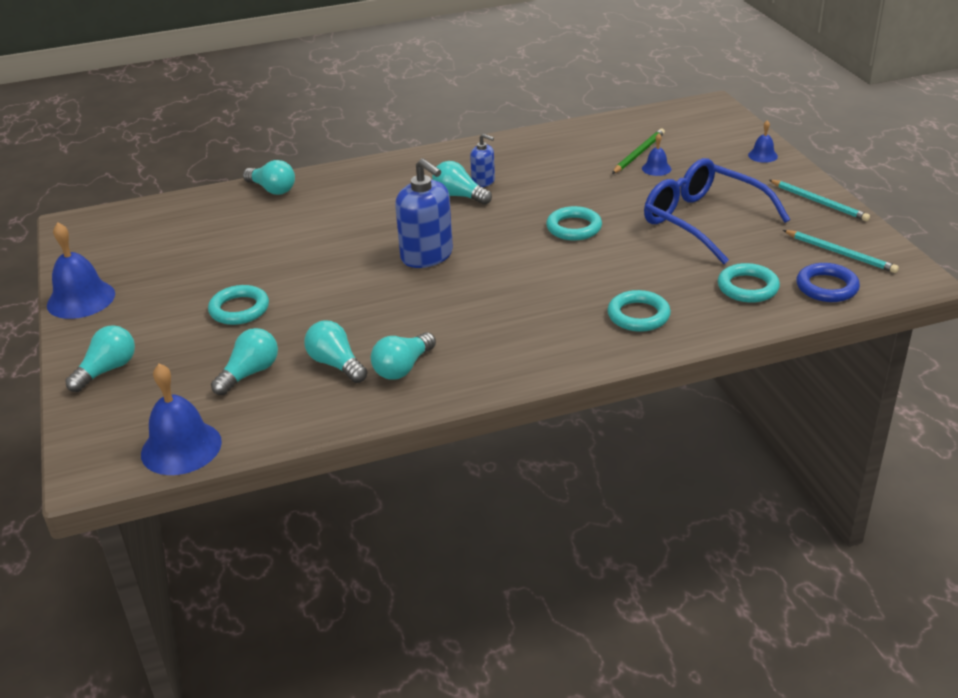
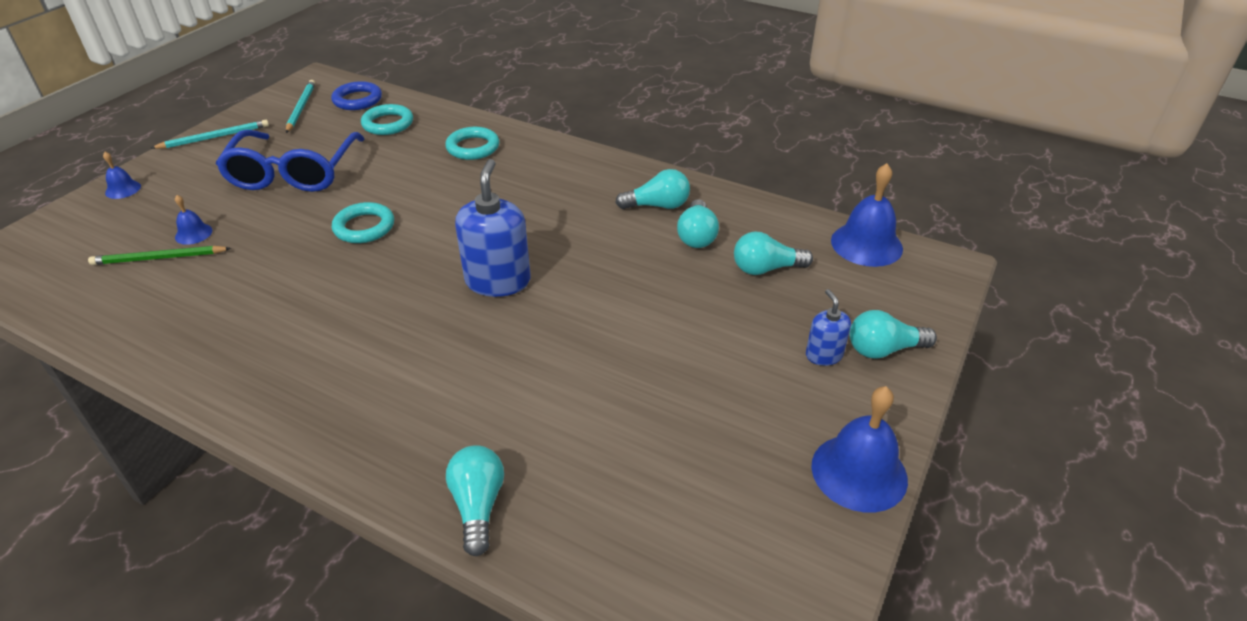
camera: 135 degrees left, 5 degrees up
turquoise ring [208,285,269,325] -> none
turquoise light bulb [432,161,492,205] -> none
blue soap dispenser [470,134,495,187] -> blue soap dispenser moved to [806,289,851,366]
turquoise pencil [769,180,870,221] -> turquoise pencil turned 60 degrees clockwise [151,120,269,149]

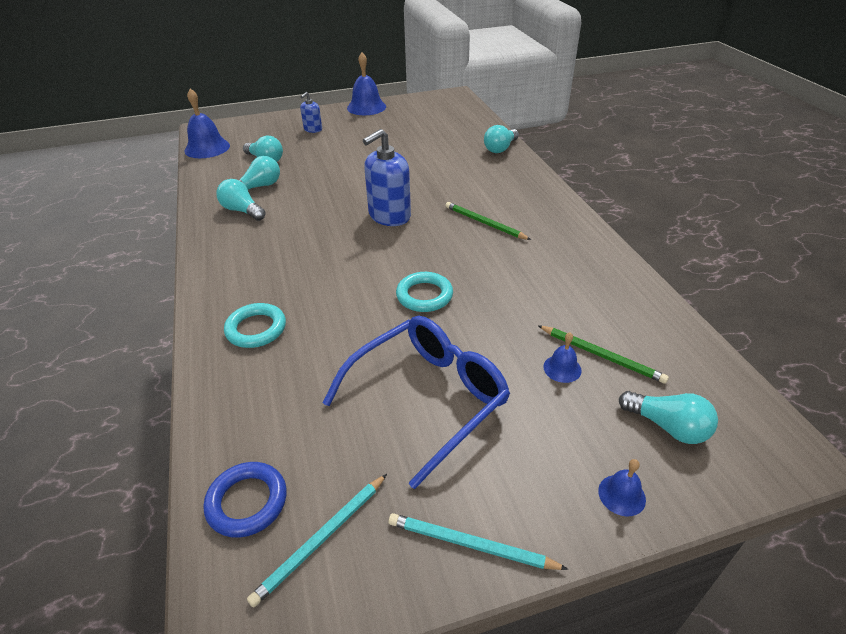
camera: 135 degrees left, 0 degrees up
turquoise ring [361,104,413,135] -> none
turquoise light bulb [850,310,937,359] -> turquoise light bulb moved to [619,391,718,444]
none -> green pencil [445,202,531,240]

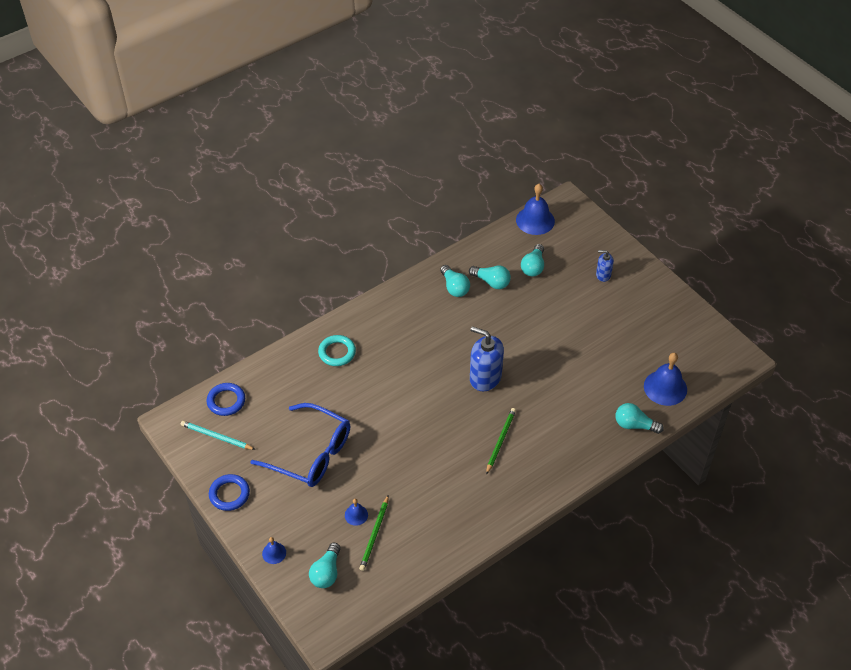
camera: 70 degrees right, 10 degrees up
turquoise light bulb [216,179,266,221] -> turquoise light bulb turned 135 degrees clockwise [440,265,470,297]
blue bell [347,52,386,115] -> blue bell moved to [644,353,687,406]
turquoise pencil [389,513,568,570] -> blue ring [209,474,250,511]
turquoise ring [396,272,453,312] -> none

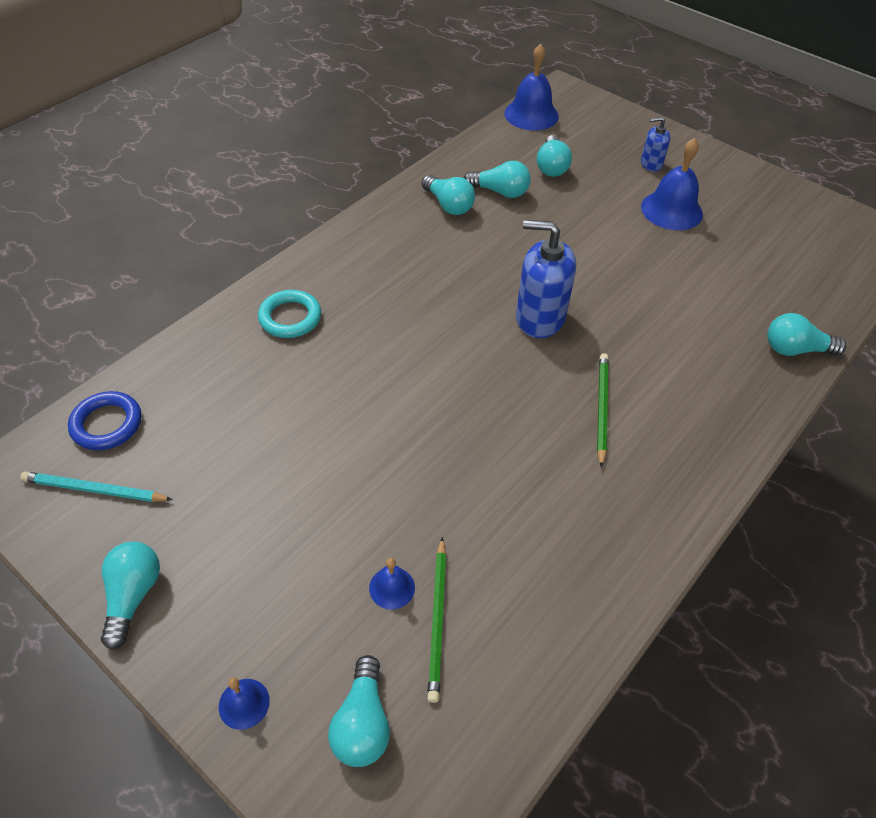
camera: 15 degrees left, 0 degrees up
blue ring [209,474,250,511] -> turquoise light bulb [101,541,160,650]
blue glasses [250,403,350,487] -> none
blue bell [644,353,687,406] -> blue bell moved to [641,138,703,230]

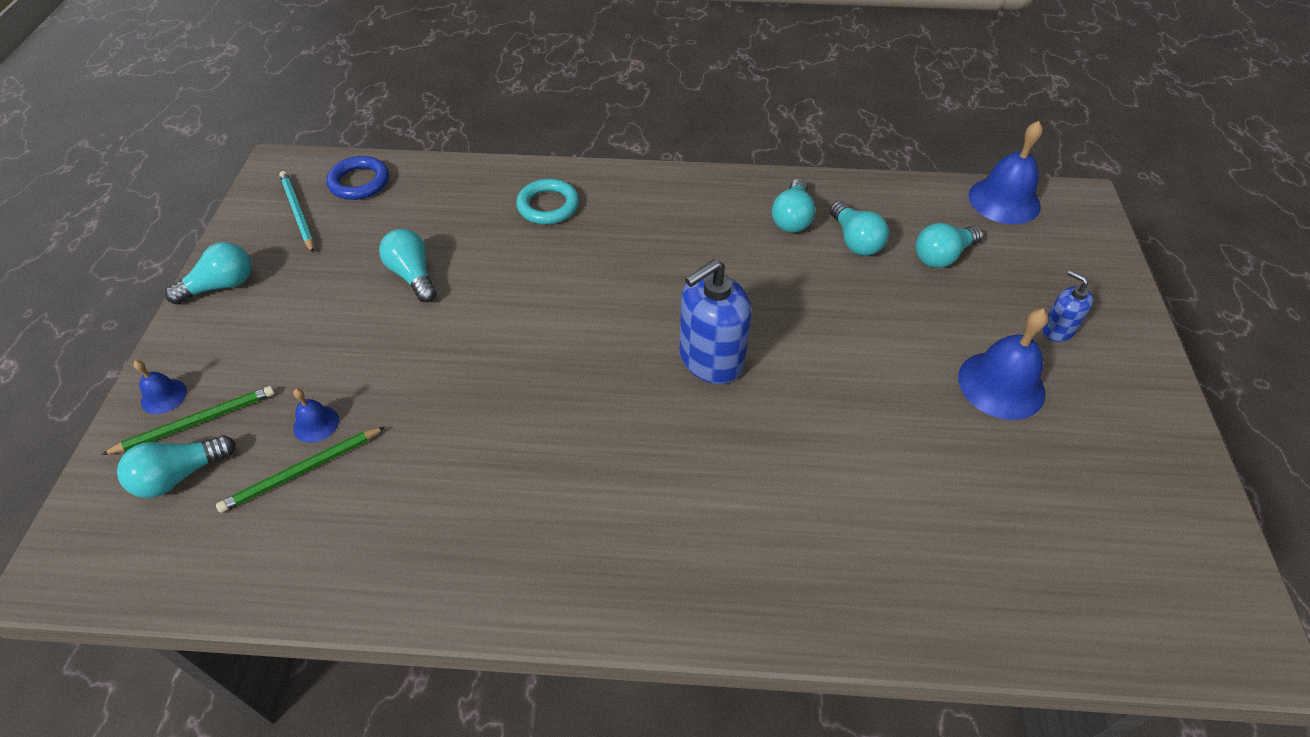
camera: 55 degrees right, 0 degrees up
blue soap dispenser [516,220,576,338] -> blue soap dispenser turned 105 degrees counterclockwise [679,259,752,384]
green pencil [597,354,609,468] -> green pencil moved to [101,386,275,455]
turquoise light bulb [767,313,846,356] -> turquoise light bulb moved to [379,229,436,302]

